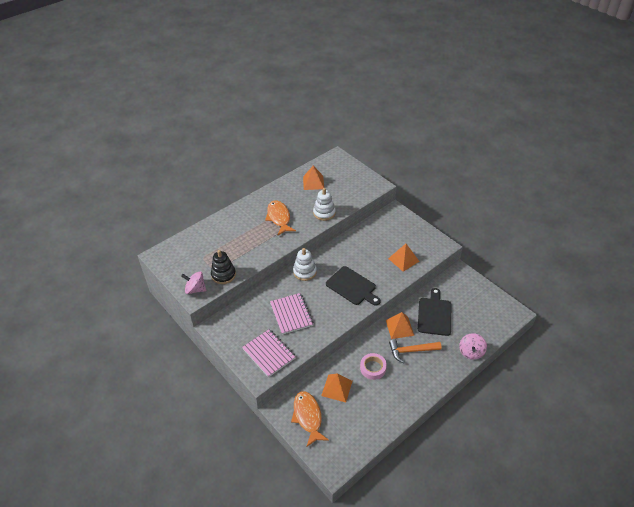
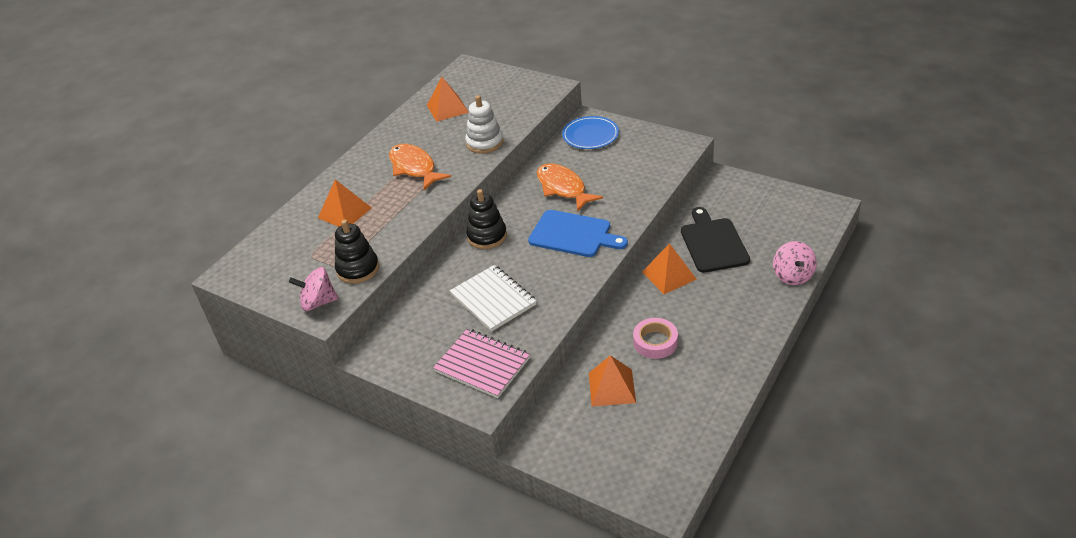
camera: 15 degrees left, 5 degrees down
pink notebook [270,293,314,335] -> white notebook [450,265,537,332]
orange fish [291,391,329,447] -> orange fish moved to [537,164,603,212]
white stacking toy [293,248,317,281] -> black stacking toy [466,189,507,249]
black cutting board [326,266,381,306] -> blue cutting board [528,210,628,257]
orange pyramid [388,244,419,272] -> orange pyramid moved to [318,179,372,227]
orange hammer [389,339,441,363] -> none
none -> blue plate [562,116,619,149]

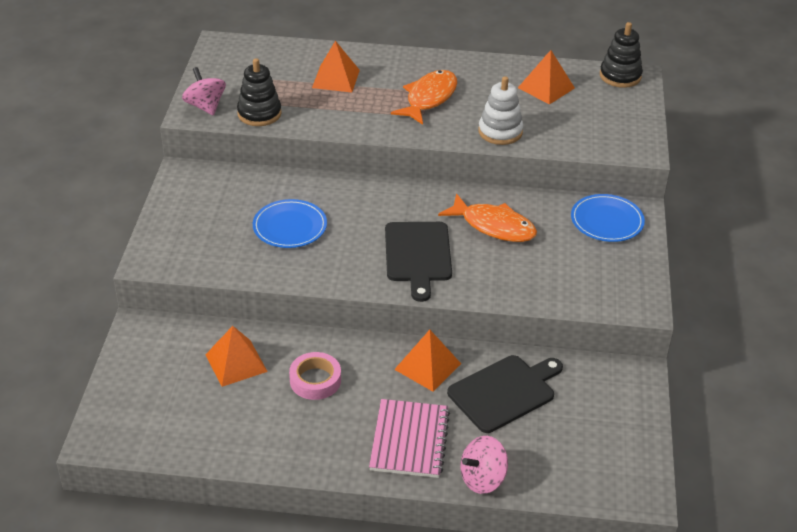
camera: 60 degrees right, 0 degrees up
pink notebook [433,329,530,398] -> pink notebook moved to [369,399,450,478]
white notebook [450,265,537,332] -> blue plate [253,199,327,248]
black stacking toy [466,189,507,249] -> black stacking toy moved to [600,22,643,88]
blue cutting board [528,210,628,257] -> black cutting board [385,222,452,302]
orange fish [537,164,603,212] -> orange fish turned 90 degrees clockwise [438,193,537,242]

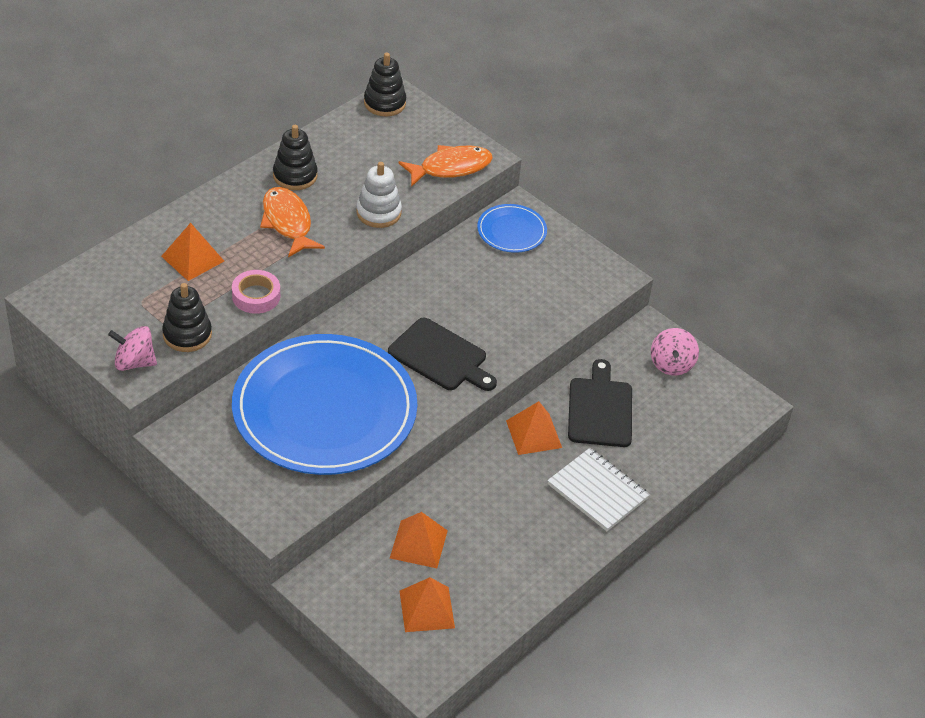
camera: 55 degrees left, 5 degrees up
blue plate [253,199,327,248] -> blue plate [232,334,417,475], size x2.37
pink tape [289,352,341,400] -> pink tape moved to [232,270,280,314]
pink notebook [369,399,450,478] -> white notebook [547,448,650,531]
orange fish [438,193,537,242] -> orange fish moved to [398,145,493,187]
pink spinning top [460,436,508,494] -> pink spinning top moved to [651,328,699,376]
orange pyramid [518,50,575,105] -> orange pyramid moved to [400,577,455,632]
none -> black stacking toy [273,125,318,190]

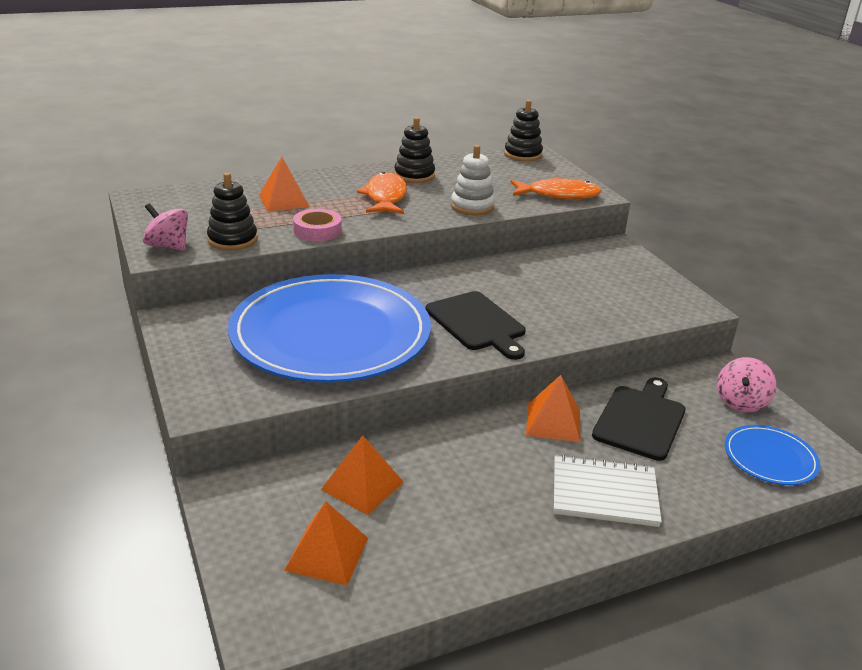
camera: 25 degrees right, 15 degrees down
blue plate [477,204,547,253] -> blue plate moved to [725,425,820,485]
white notebook [547,448,650,531] -> white notebook turned 60 degrees counterclockwise [554,455,662,527]

